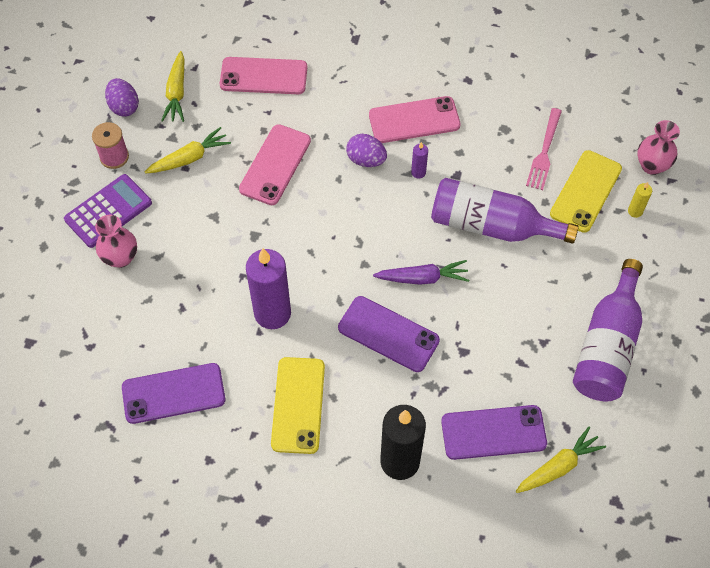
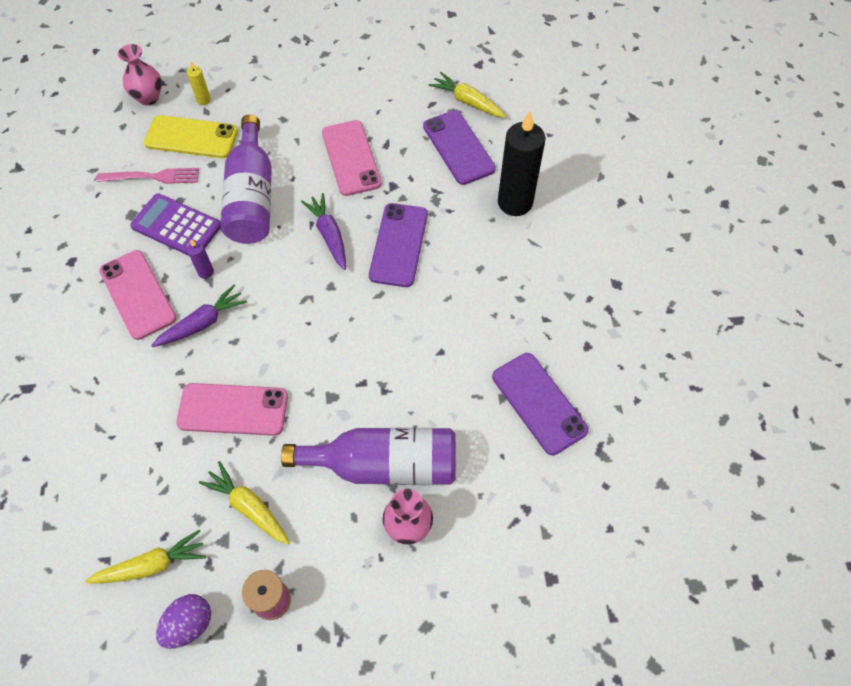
camera: 110 degrees left, 0 degrees up
purple calculator [64,174,152,248] -> purple calculator moved to [130,193,221,256]
pink phone [220,57,307,94] -> pink phone moved to [322,120,382,196]
purple candle [246,248,291,329] -> none
yellow phone [271,357,325,454] -> none
purple egg [346,134,387,167] -> purple carrot [151,285,247,347]
purple bottle [573,259,643,401] -> purple bottle moved to [281,428,456,485]

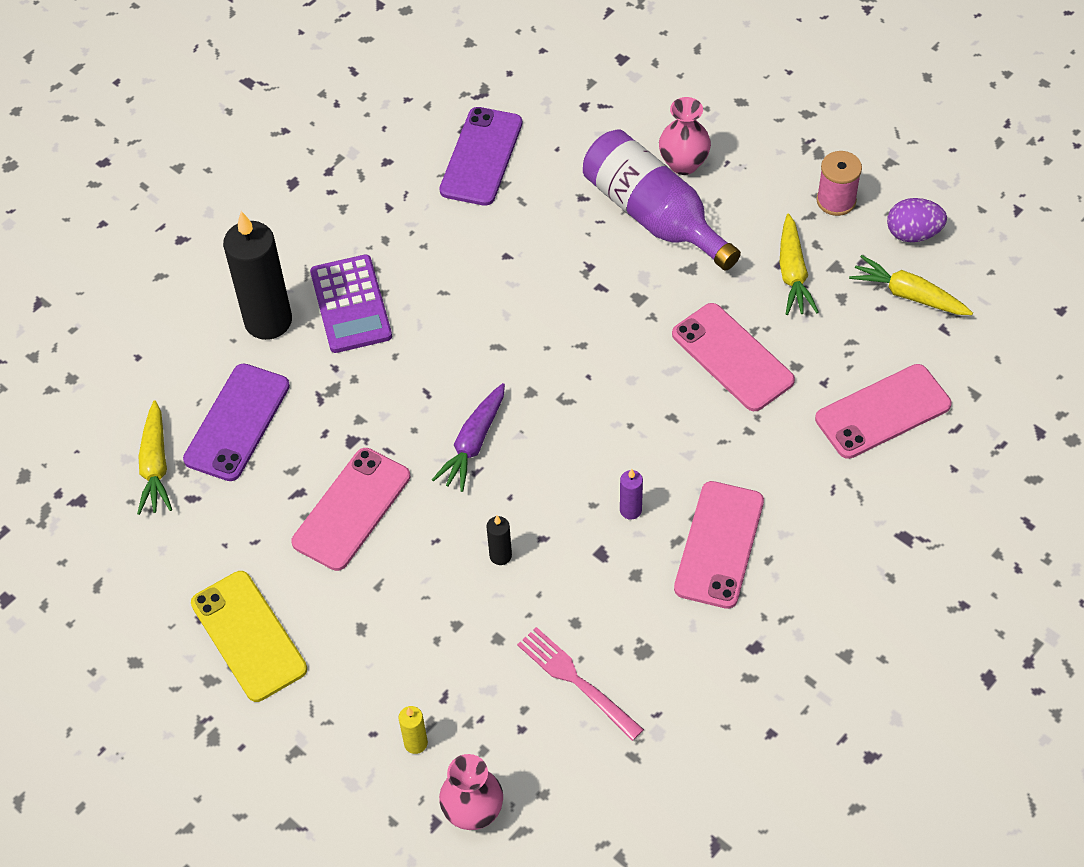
camera: 130 degrees left, 5 degrees down
purple calculator [130,193,221,256] -> purple calculator moved to [310,255,392,353]
yellow phone [144,115,238,158] -> yellow phone moved to [191,571,307,702]
purple carrot [151,285,247,347] -> none
purple bottle [221,115,272,244] -> black candle [487,516,512,565]
purple phone [369,203,428,287] -> none
none -> pink phone [815,364,952,459]

